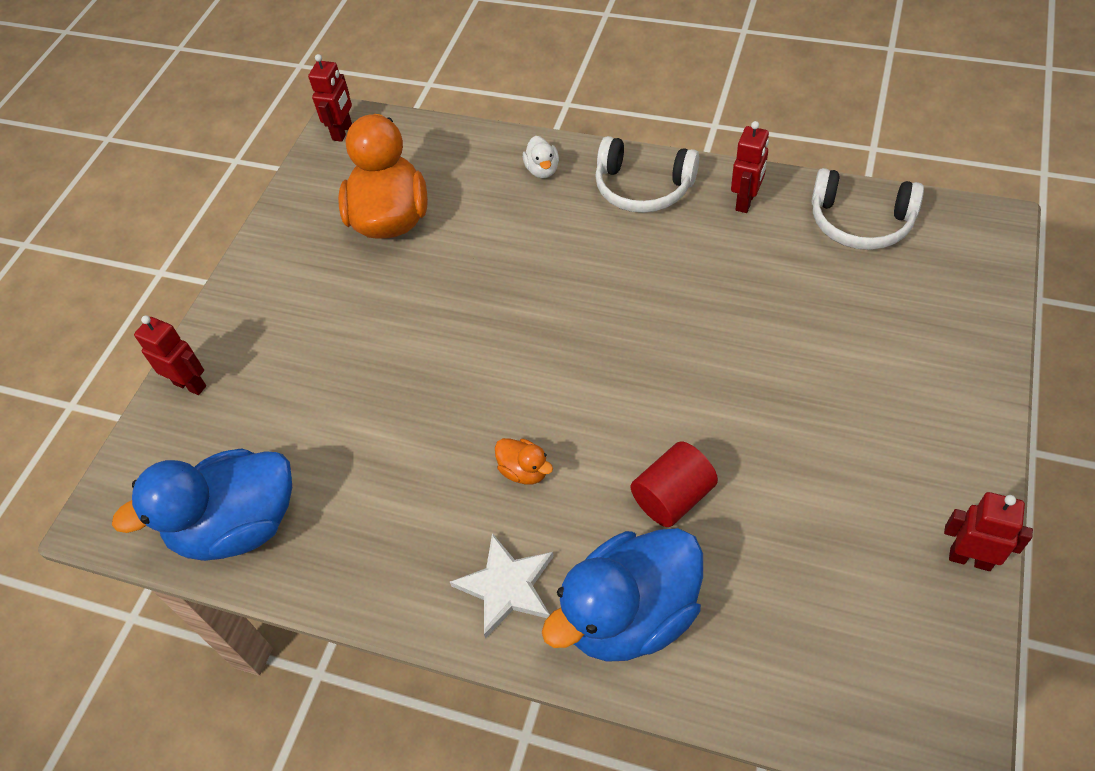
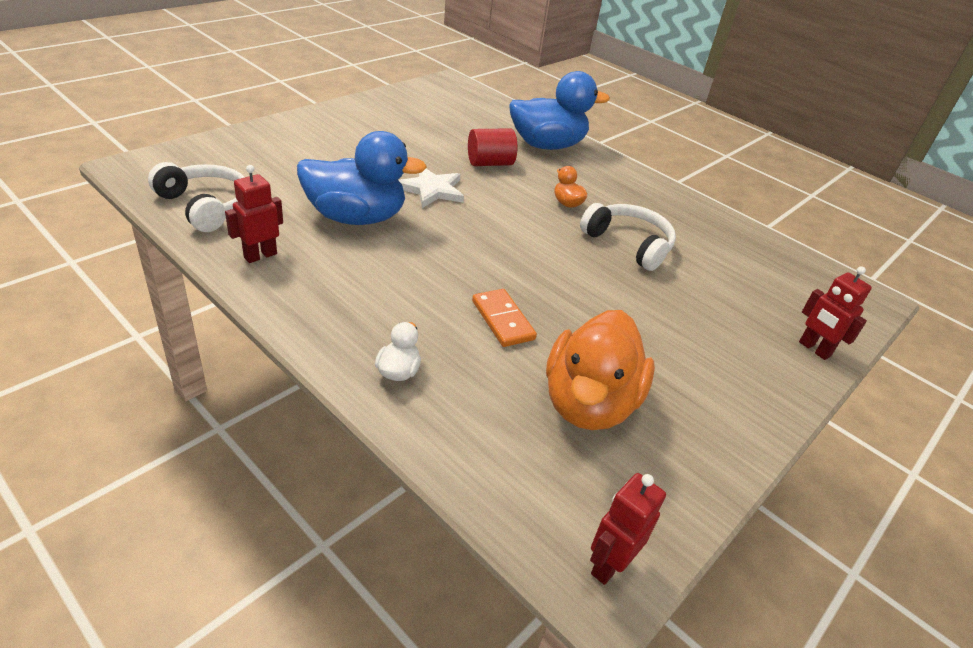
camera: 165 degrees left, 15 degrees down
blue duck [112,448,292,561] -> blue duck moved to [297,131,427,225]
white star [450,533,554,639] -> white star moved to [398,169,464,208]
white headphones [595,136,699,213] -> white headphones moved to [580,203,676,271]
red robot [944,492,1033,571] -> none
none -> orange domino [472,289,537,347]

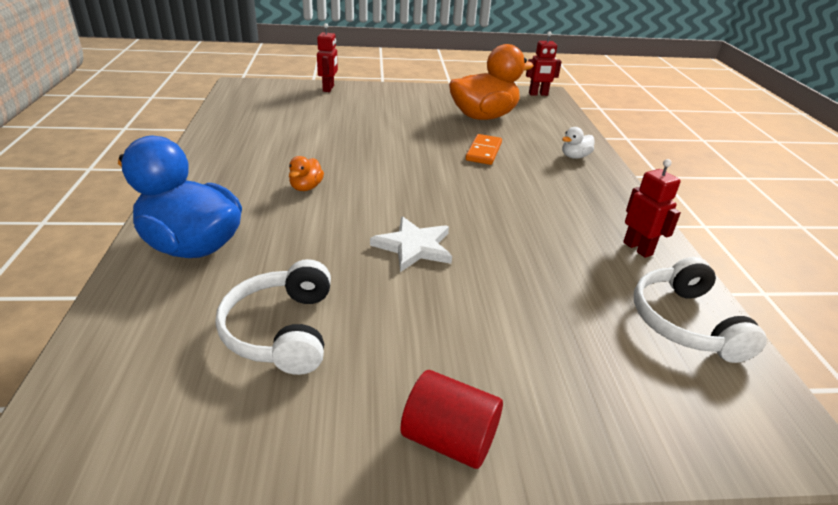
camera: 135 degrees left, 5 degrees down
red robot [225,165,283,263] -> red robot turned 120 degrees counterclockwise [623,159,681,258]
blue duck [297,131,427,225] -> none
red cylinder [468,128,517,166] -> red cylinder moved to [400,370,503,469]
white headphones [580,203,676,271] -> white headphones moved to [216,259,331,375]

